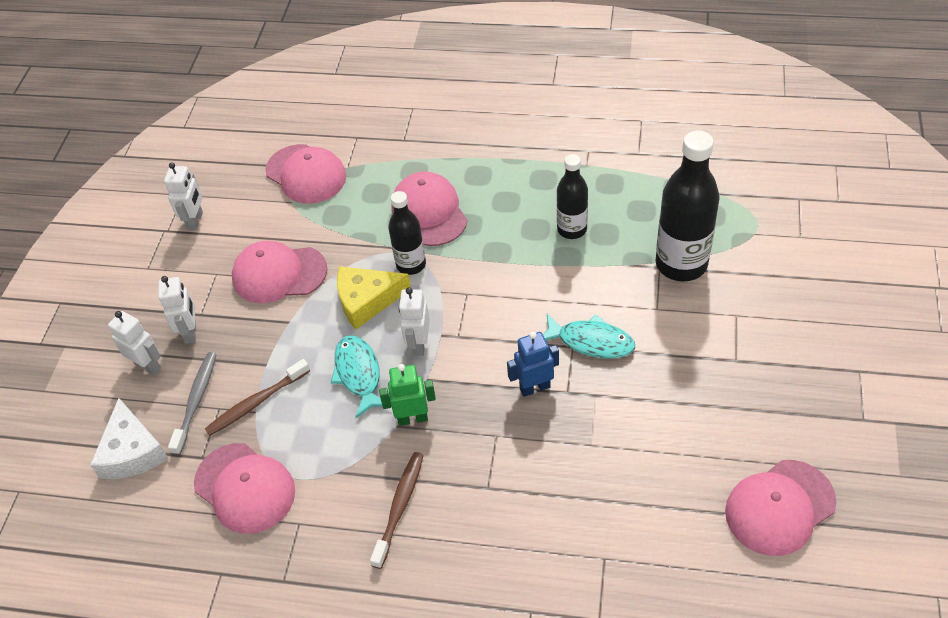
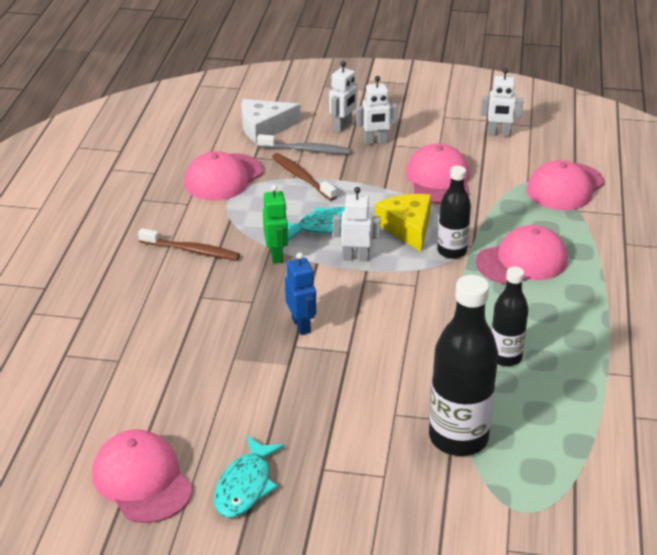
camera: 85 degrees right, 15 degrees down
turquoise fish [543,314,635,358] -> turquoise fish moved to [214,436,285,517]

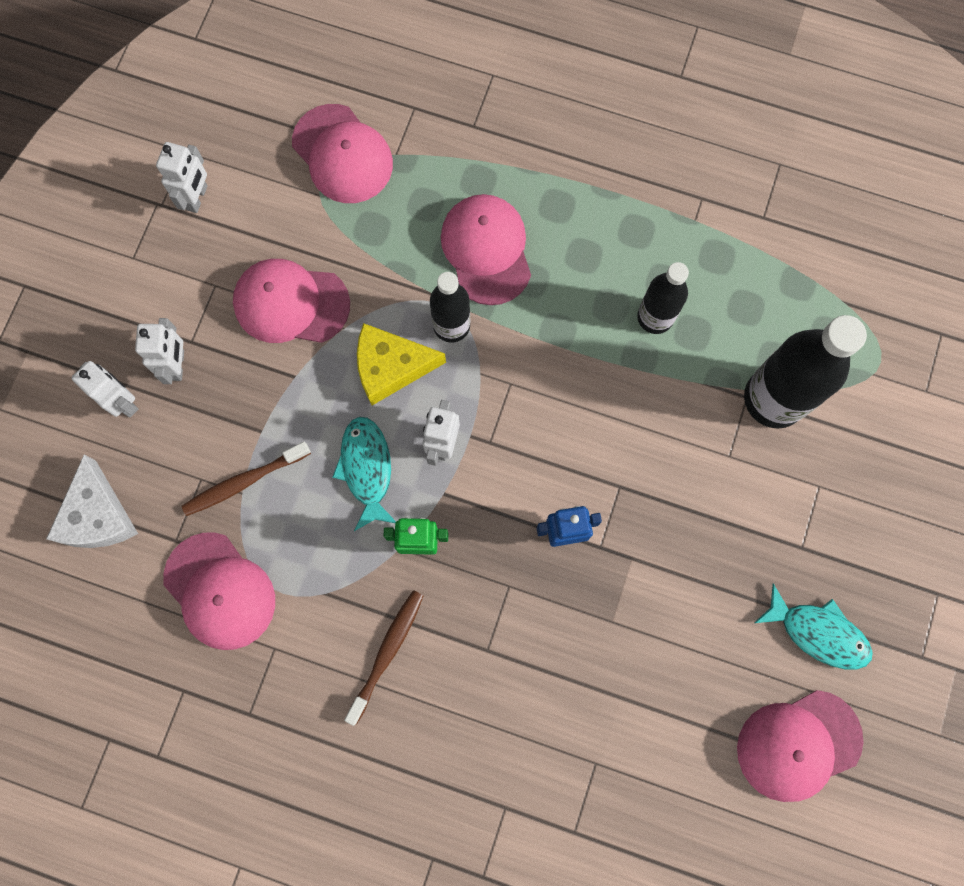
camera: 80 degrees left, 40 degrees up
grey toothbrush [257,134,351,155] -> none

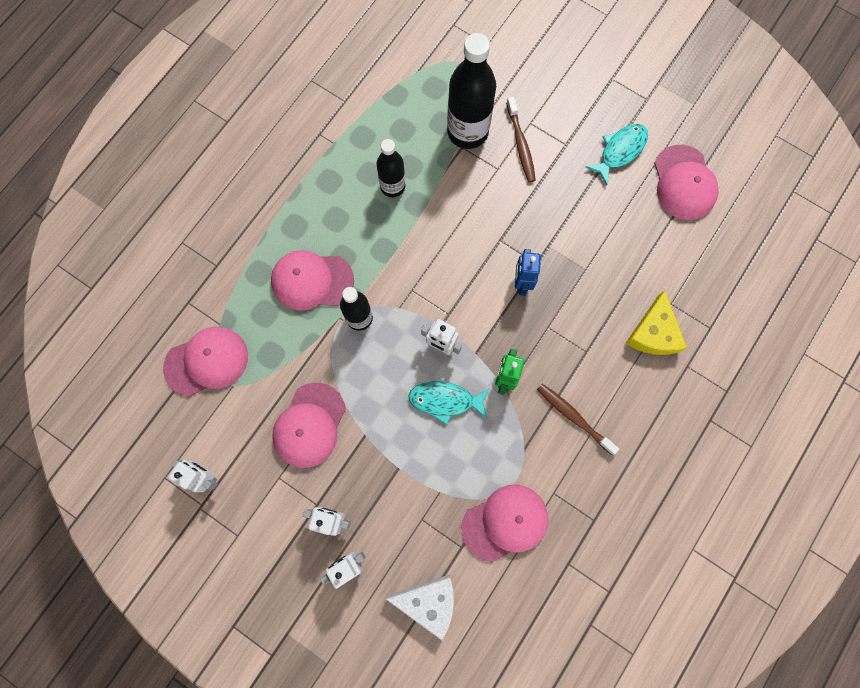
camera: 75 degrees left, 0 degrees up
brown toothbrush [181,442,311,516] -> brown toothbrush moved to [506,97,536,183]
yellow cheese [357,323,446,405] -> yellow cheese moved to [625,290,687,355]

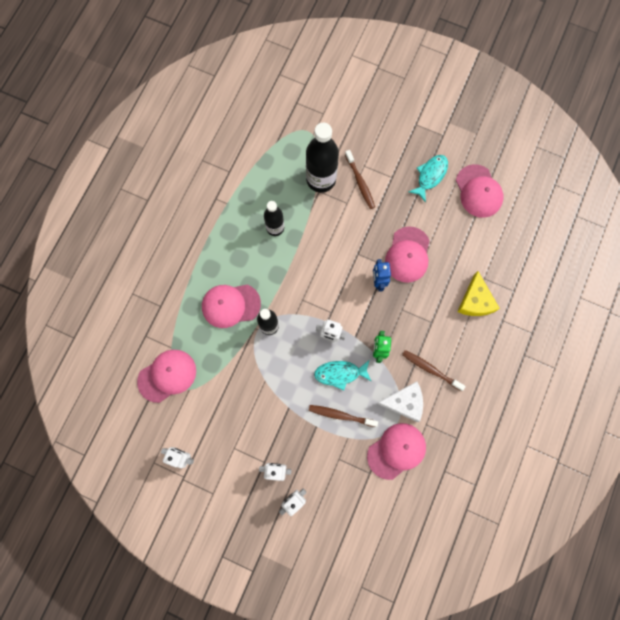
camera: 10 degrees left, 0 degrees up
pink cap [272,383,346,468] -> pink cap moved to [385,226,430,283]
white cheese [386,574,454,640] -> white cheese moved to [376,381,423,422]
none -> brown toothbrush [309,405,378,427]

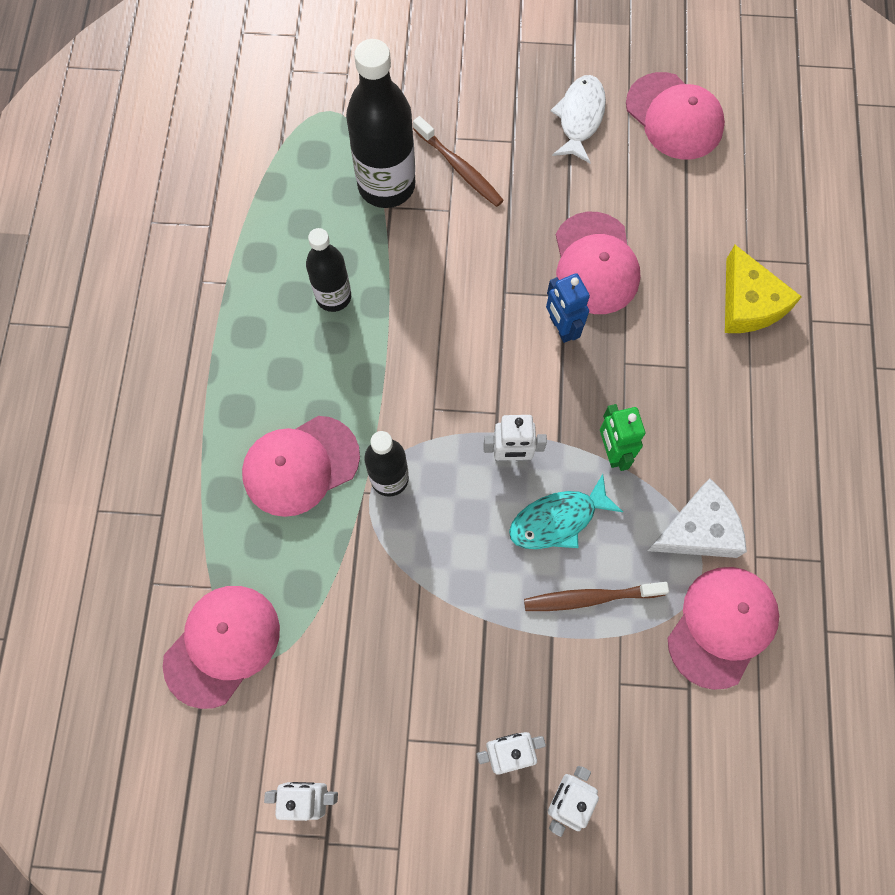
camera: 20 degrees left, 5 degrees down
brown toothbrush [402,350,466,391] -> none
turquoise fish [408,155,448,203] -> white fish [550,75,606,163]

